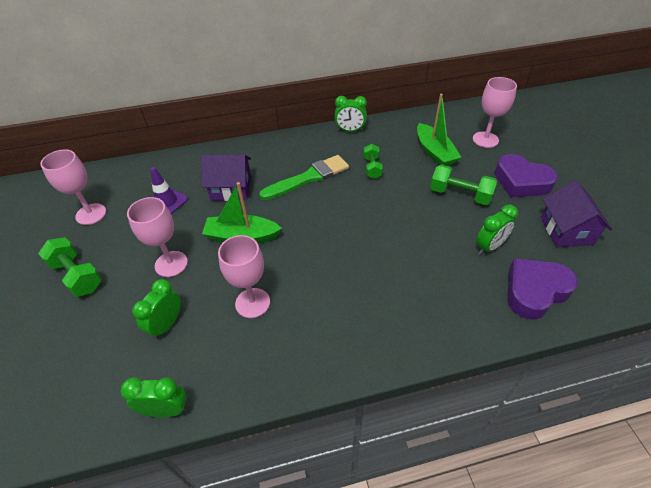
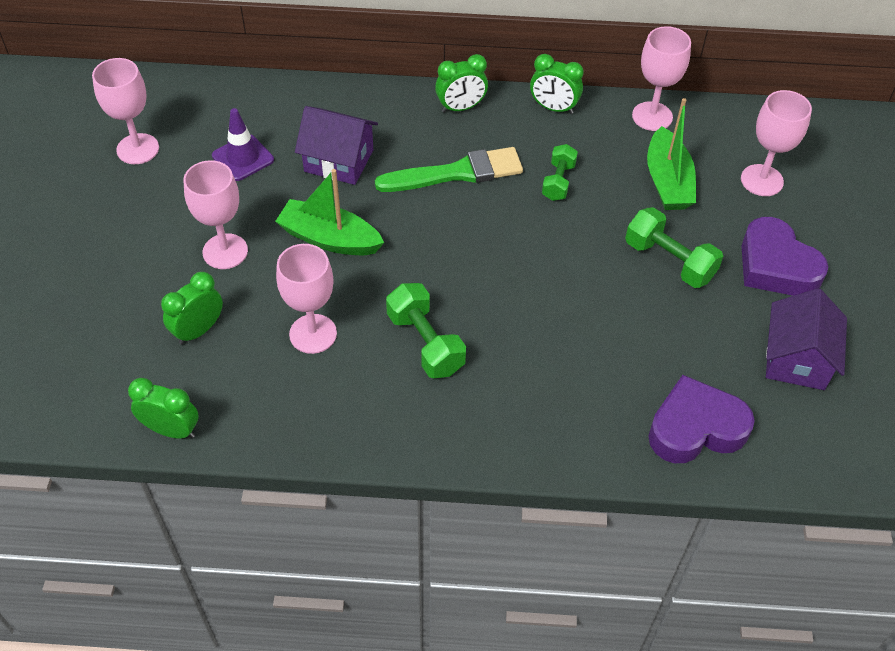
camera: 15 degrees right, 5 degrees up
green dumbbell [38,237,102,297] -> green dumbbell moved to [386,283,466,378]
green clock [476,205,518,254] -> green clock moved to [435,54,488,113]
none -> pink goblet [632,26,691,131]

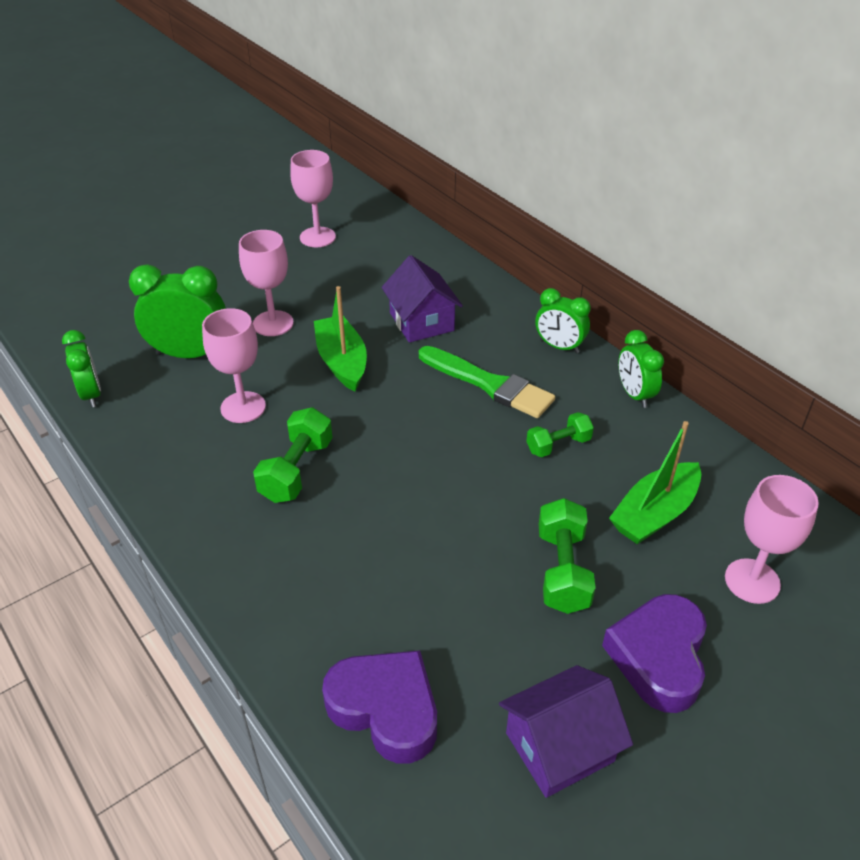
camera: 50 degrees right, 10 degrees down
green clock [161,272,223,345] -> green clock [129,264,226,358], size x1.60
purple traffic cone [212,108,274,181] -> none
pink goblet [632,26,691,131] -> none

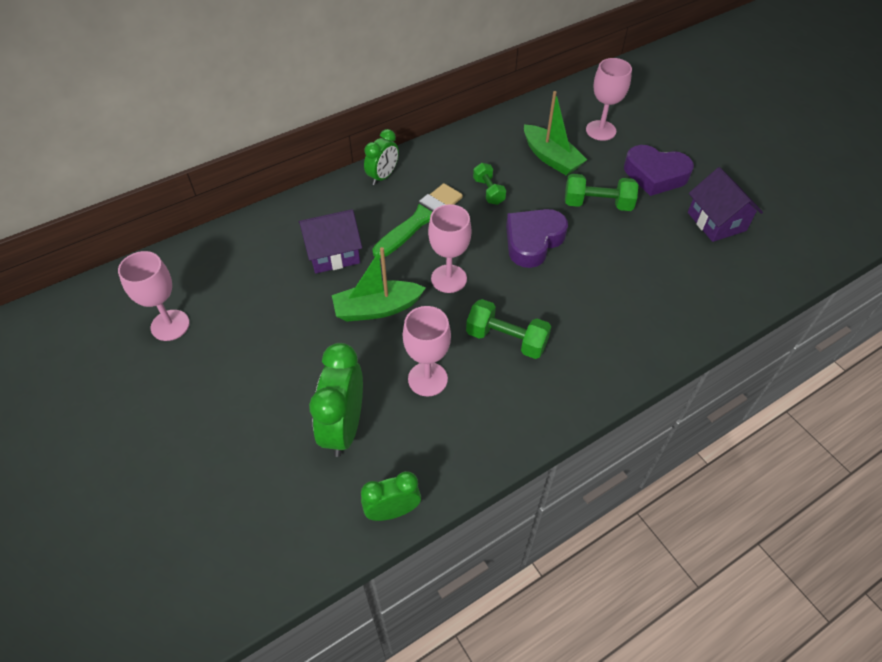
camera: 85 degrees left, 10 degrees up
pink goblet [239,230,294,336] -> pink goblet moved to [428,204,472,293]
purple heart [322,650,437,764] -> purple heart moved to [506,209,568,268]
green clock [619,330,664,408] -> none

